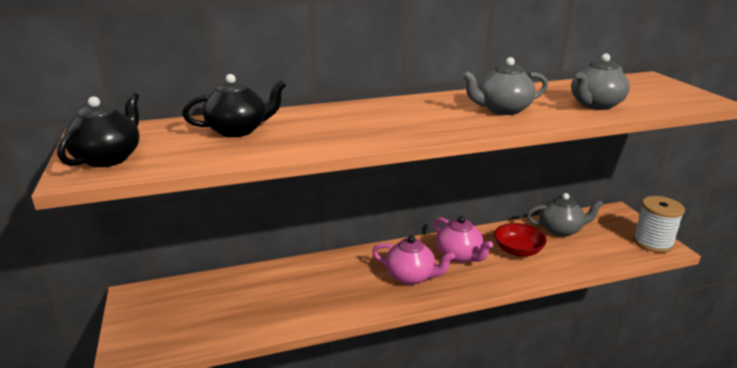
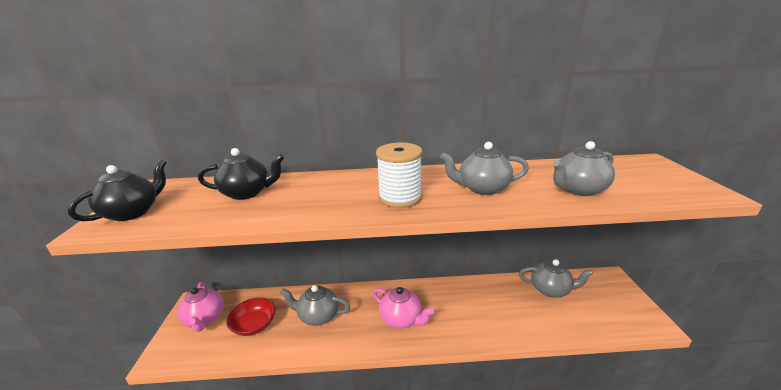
camera: 15 degrees right, 0 degrees up
pink teapot [433,216,493,263] -> pink teapot moved to [177,282,224,332]
red bowl [494,223,547,256] -> red bowl moved to [226,298,276,336]
white spool [633,196,685,253] -> white spool moved to [376,142,422,208]
none -> grey teapot [280,285,351,326]

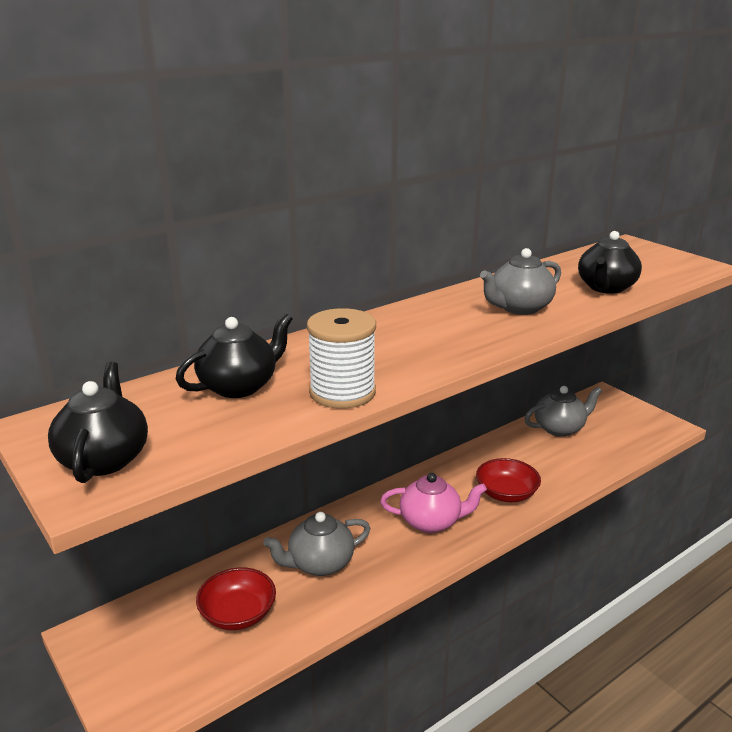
camera: 35 degrees left, 0 degrees up
pink teapot [177,282,224,332] -> none
white spool [376,142,422,208] -> white spool moved to [307,308,376,409]
grey teapot [553,141,615,196] -> black teapot [578,231,642,294]
none -> red bowl [476,458,541,502]

